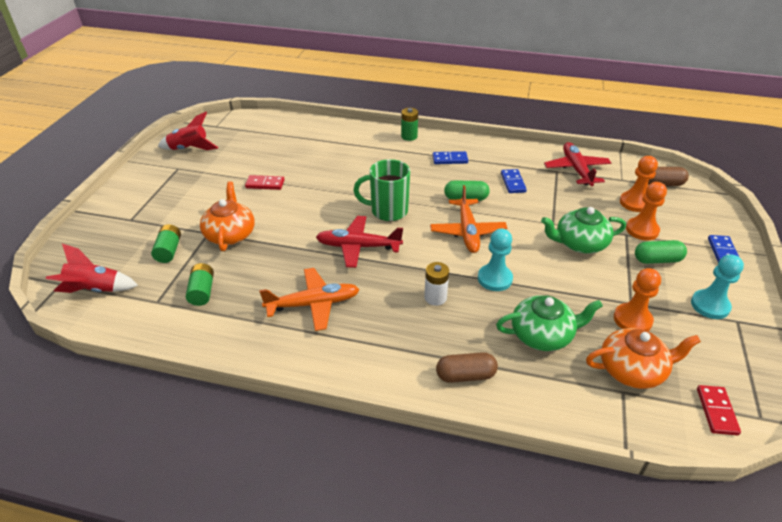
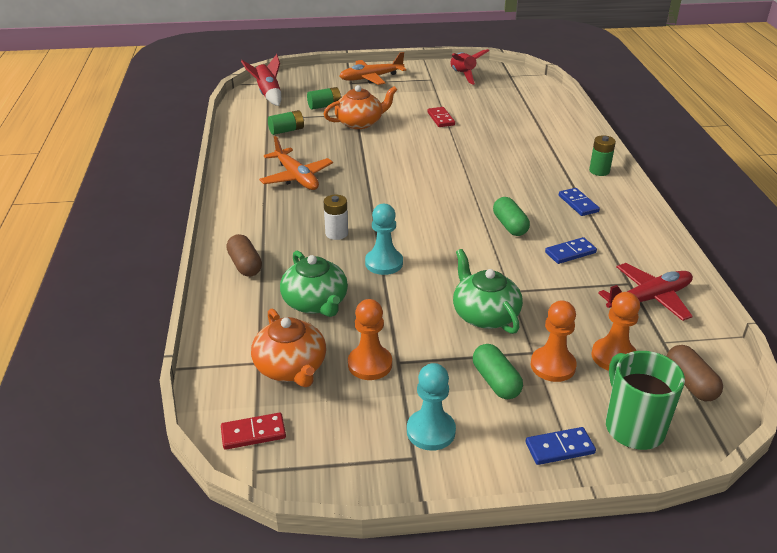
camera: 70 degrees right, 5 degrees down
red plane [316,216,403,268] -> none
green mug [353,159,410,221] -> green mug moved to [606,351,685,450]
orange plane [430,185,507,253] -> orange plane moved to [339,52,406,85]

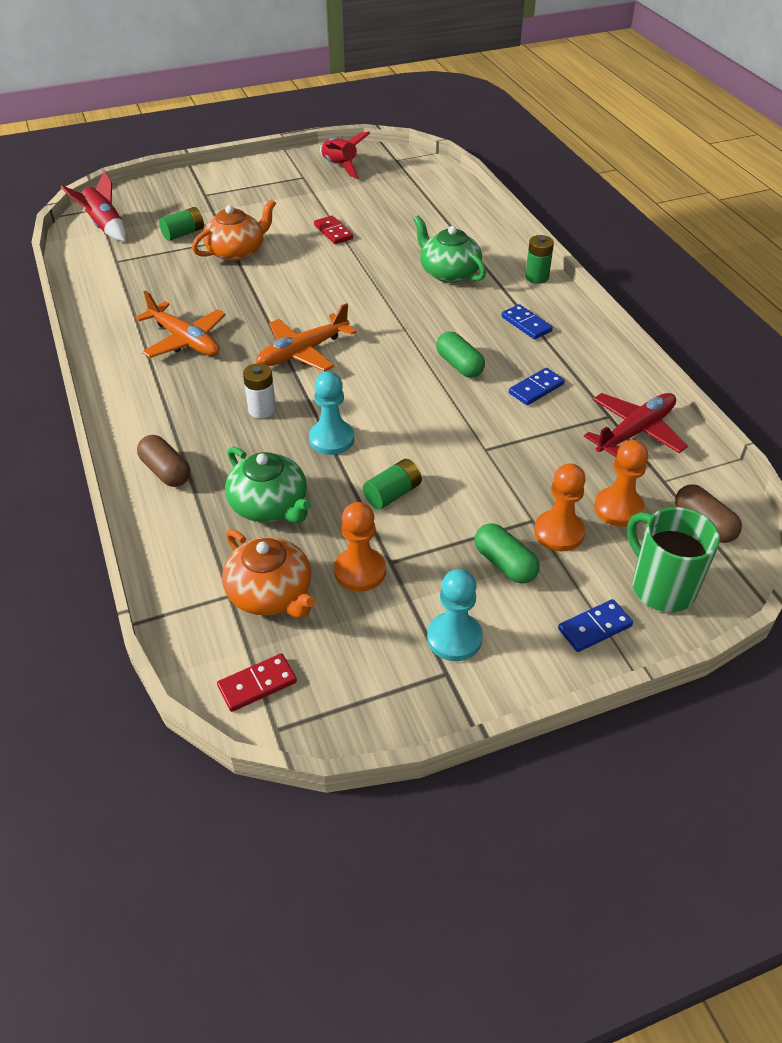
camera: 15 degrees left, 10 degrees up
green battery [268,110,304,135] -> green battery moved to [363,459,422,509]
orange plane [339,52,406,85] -> orange plane moved to [256,303,356,371]
green teapot [453,249,523,334] -> green teapot moved to [413,216,486,283]

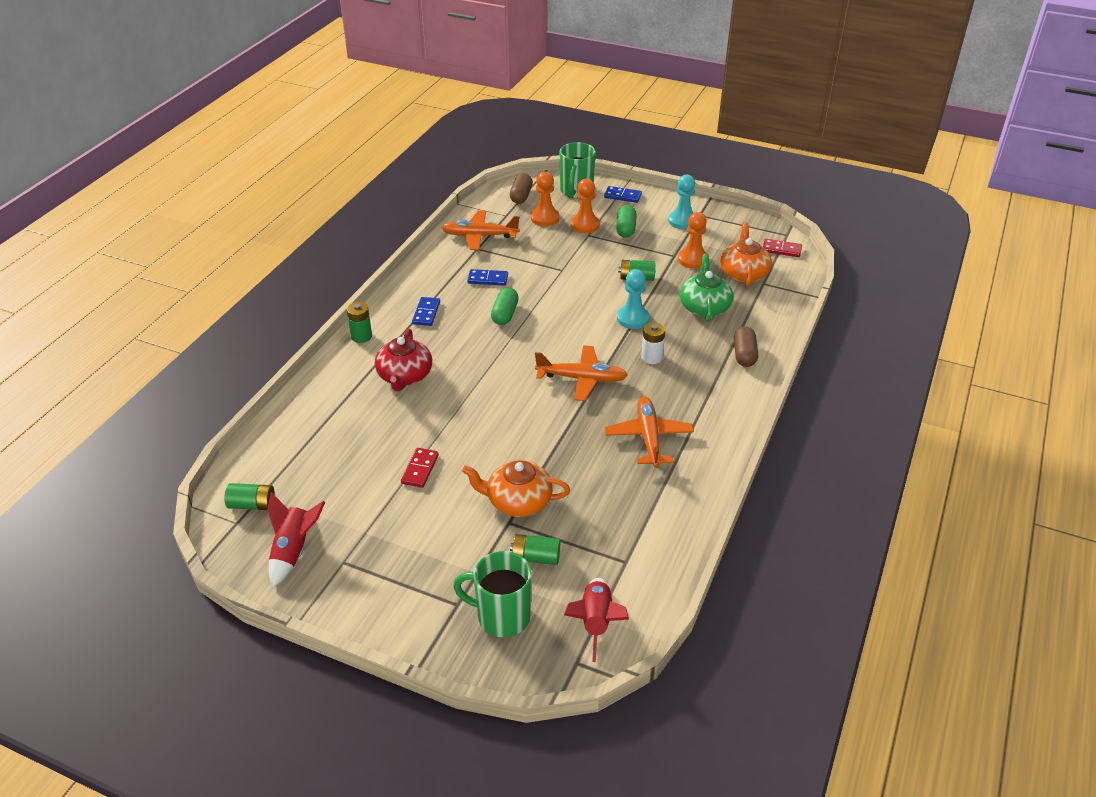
camera: 135 degrees left, 5 degrees down
green teapot [413,216,486,283] -> red teapot [375,329,432,391]
red plane [584,393,688,457] -> orange plane [442,210,520,250]
none -> green battery [224,483,275,510]
none -> green mug [453,551,532,638]

